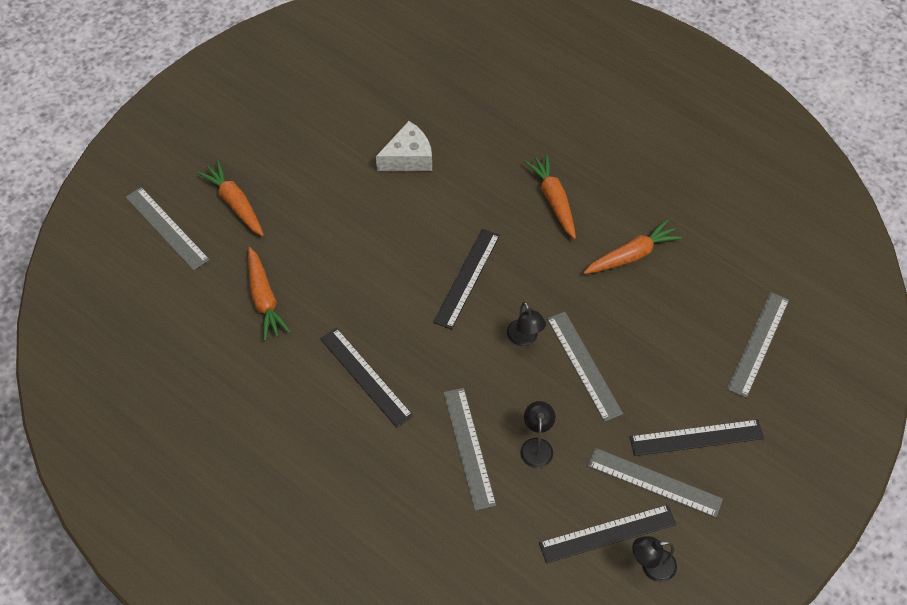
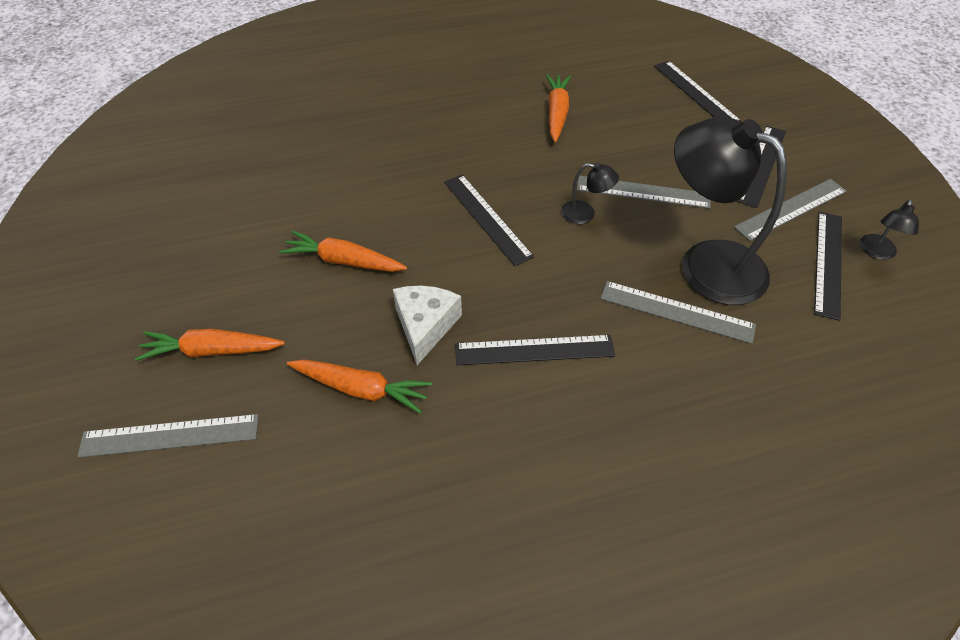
camera: 55 degrees left, 5 degrees down
white cheese [376,121,432,171] -> white cheese moved to [393,286,462,365]
black lamp [520,401,555,468] -> black lamp [674,117,787,305], size x2.39
orange carrot [524,154,576,239] -> orange carrot moved to [279,231,407,272]
grey ruler [727,292,789,398] -> black ruler [654,61,742,122]

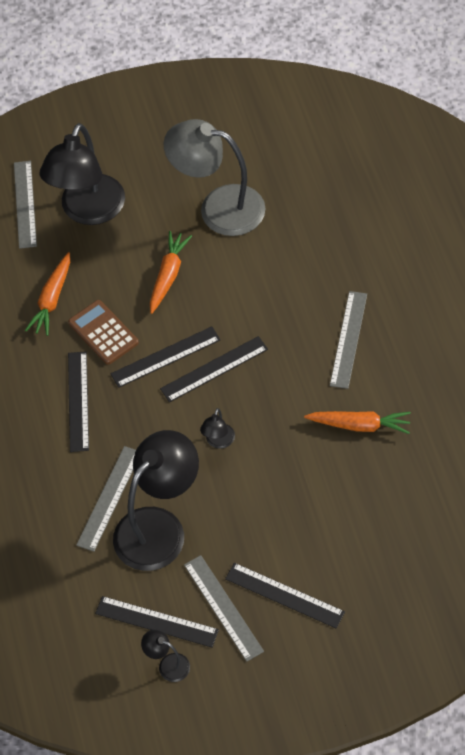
camera: 95 degrees right, 5 degrees up
orange carrot [135,329,285,361] -> black lamp [39,123,125,225]
white cheese [393,286,462,365] -> brown calculator [68,300,139,365]
grey ruler [577,176,711,209] -> grey ruler moved to [330,291,367,389]
black ruler [654,61,742,122] -> black ruler moved to [111,326,221,388]
none -> grey lamp [164,119,266,236]

